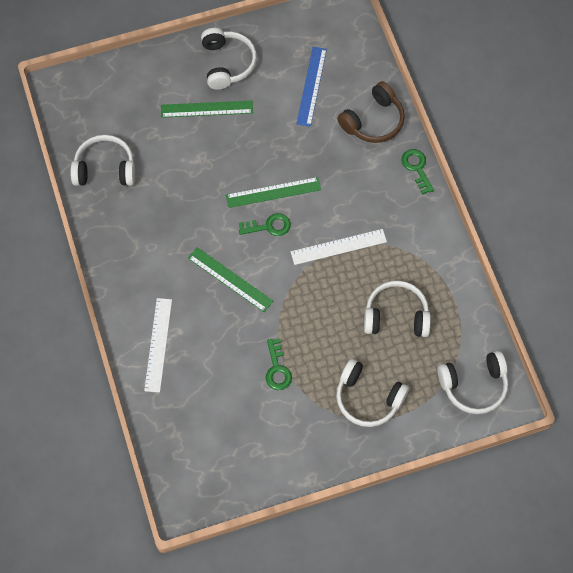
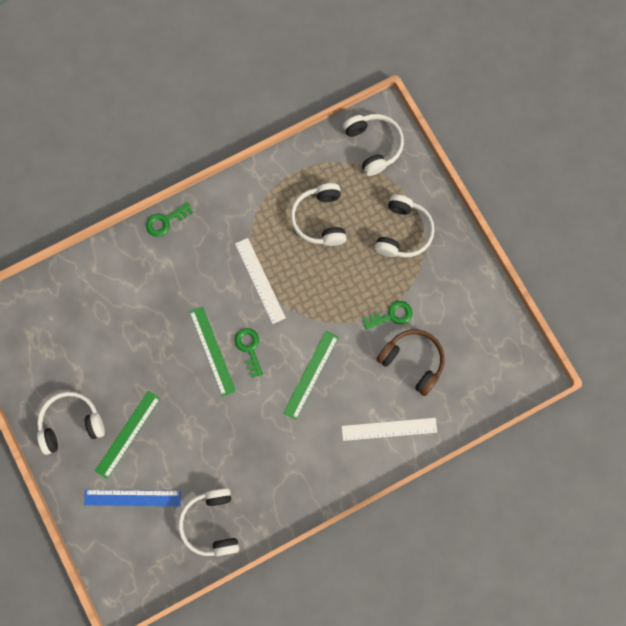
camera: 100 degrees left, 10 degrees up
green ruler [161,101,253,118] -> green ruler turned 45 degrees clockwise [95,391,161,479]
blue ruler [297,47,327,127] -> blue ruler moved to [84,490,181,506]
brown headphones [337,81,405,143] -> brown headphones moved to [376,330,445,396]

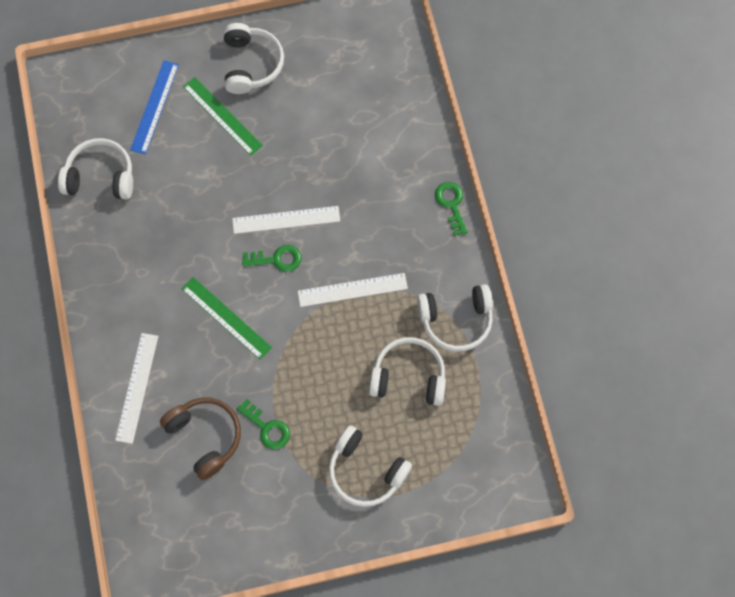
camera: 105 degrees right, 5 degrees down
green ruler [189,306,236,397] -> white ruler [232,206,340,234]
white headphones [343,114,404,176] -> white headphones moved to [417,284,493,352]
green key [363,301,412,330] -> green key turned 45 degrees counterclockwise [237,399,290,449]
brown headphones [376,330,445,396] -> brown headphones turned 90 degrees counterclockwise [160,398,241,480]

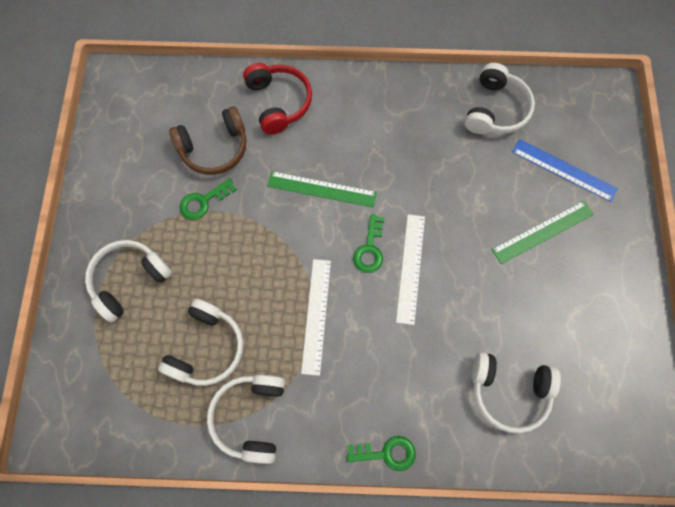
camera: 105 degrees right, 0 degrees up
white ruler [115,333,158,444] -> red headphones [243,63,312,135]
green ruler [182,277,272,360] -> green ruler turned 45 degrees clockwise [267,171,377,208]
white headphones [224,23,284,94] -> white headphones moved to [472,352,561,434]

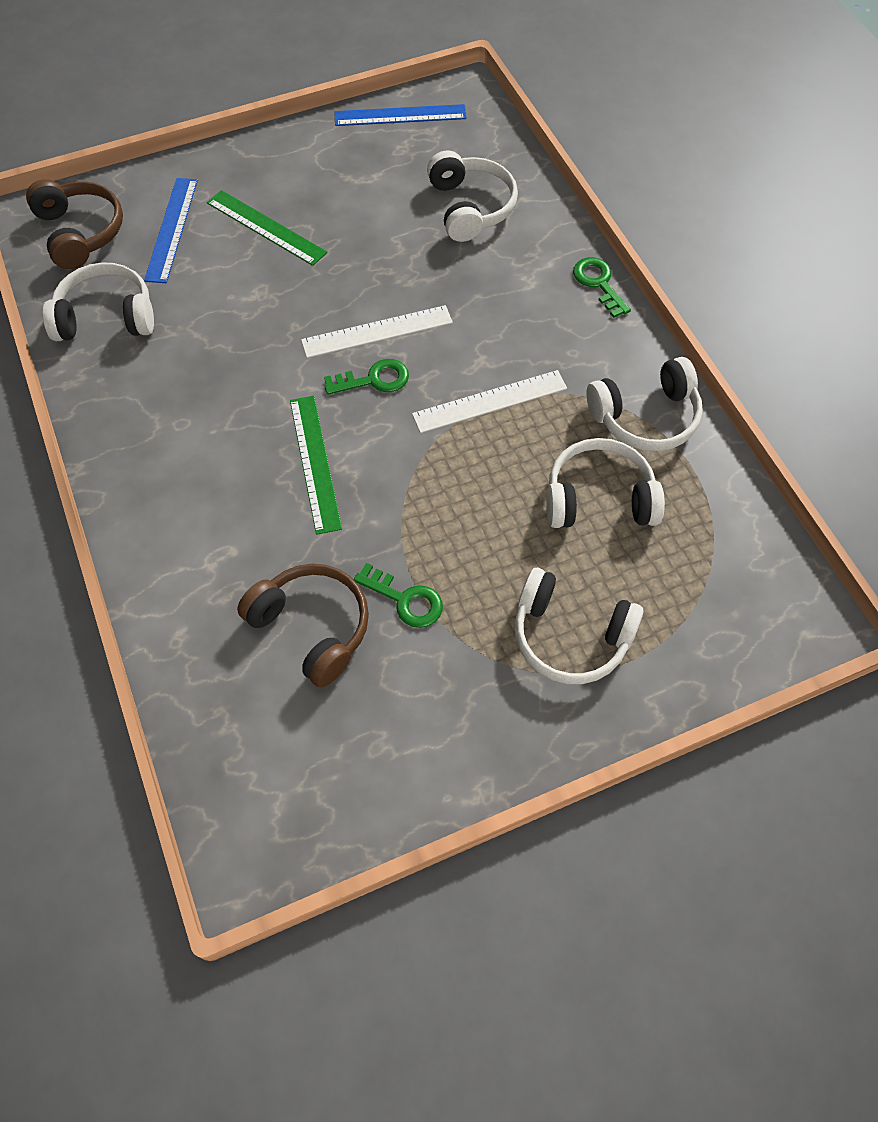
camera: 115 degrees left, 10 degrees down
red headphones [243,63,312,135] -> none
none -> brown headphones [26,179,123,269]
none -> blue ruler [334,104,467,126]

